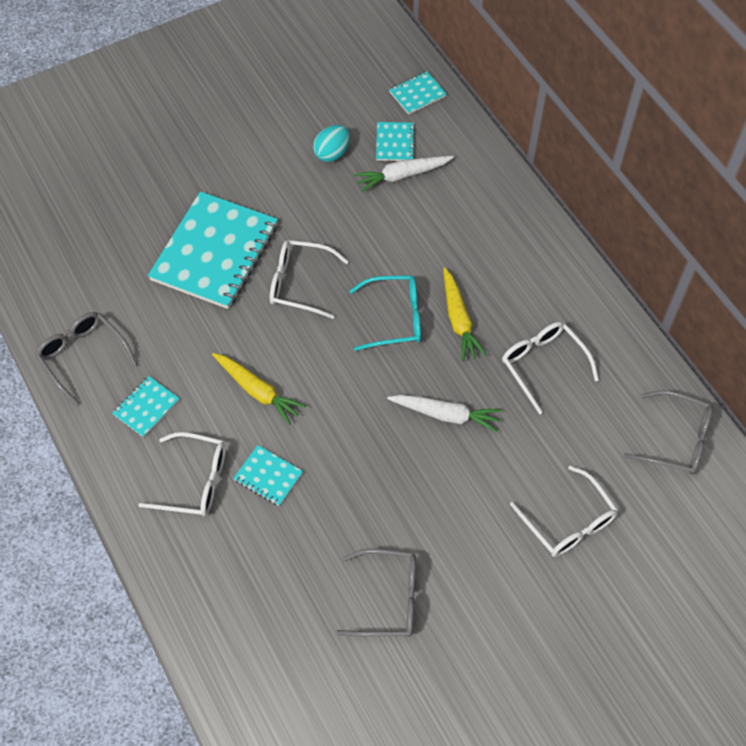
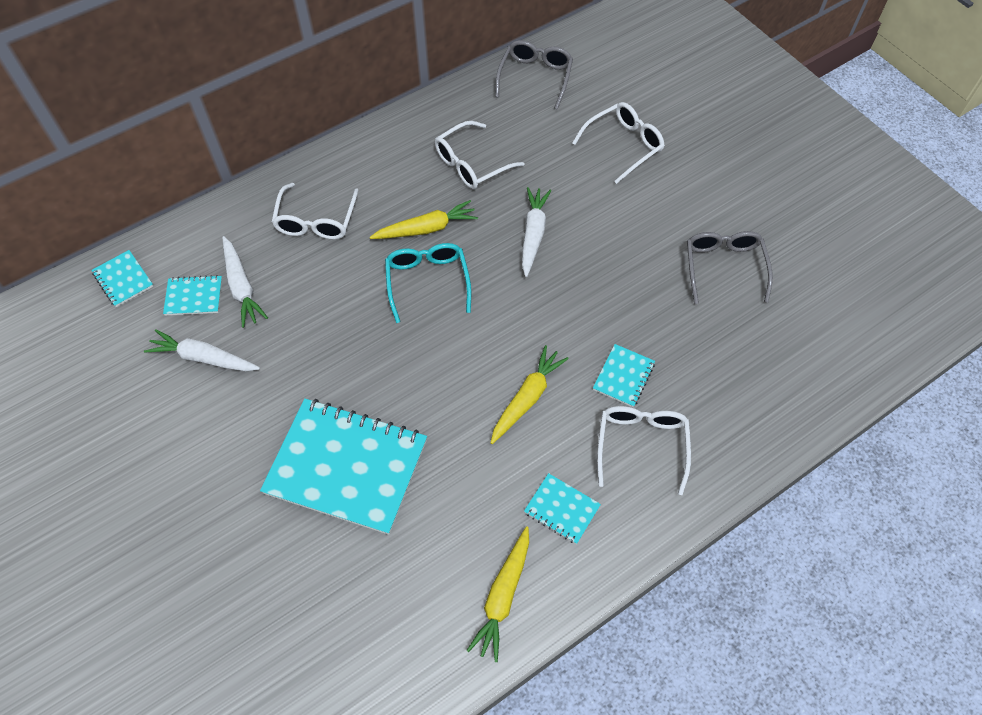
camera: 95 degrees left, 0 degrees up
grey glasses [35,312,138,406] -> yellow carrot [466,526,529,662]
white glasses [270,240,349,319] -> white glasses moved to [271,183,359,239]
turquoise egg [313,125,350,162] -> white carrot [144,329,260,371]

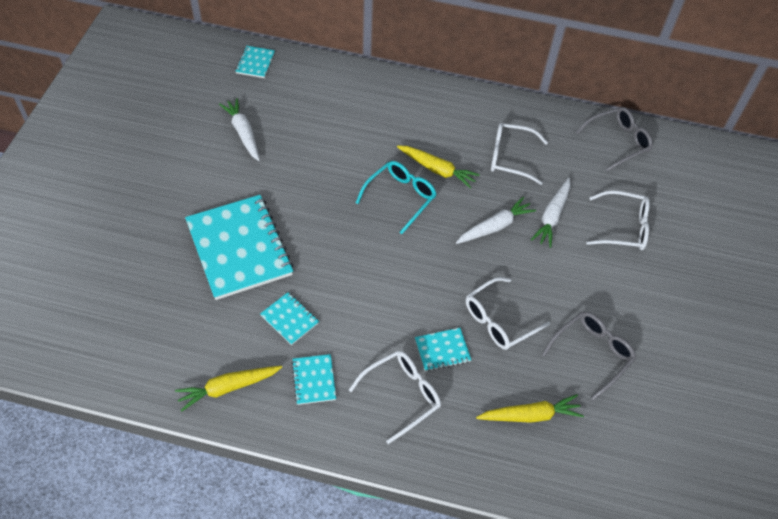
camera: 45 degrees right, 5 degrees down
turquoise notebook [163,275,222,316] -> turquoise notebook moved to [260,292,319,345]
white carrot [222,236,268,328] -> white carrot moved to [531,178,571,248]
white glasses [271,183,359,239] -> white glasses moved to [466,277,550,350]
yellow carrot [491,345,569,444] -> yellow carrot moved to [476,394,584,423]

